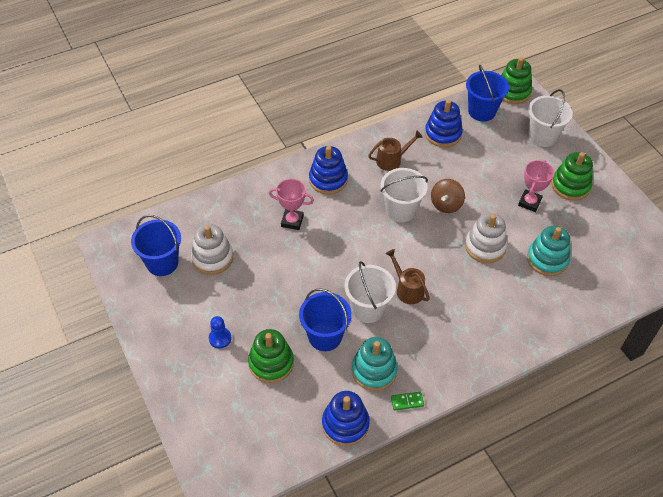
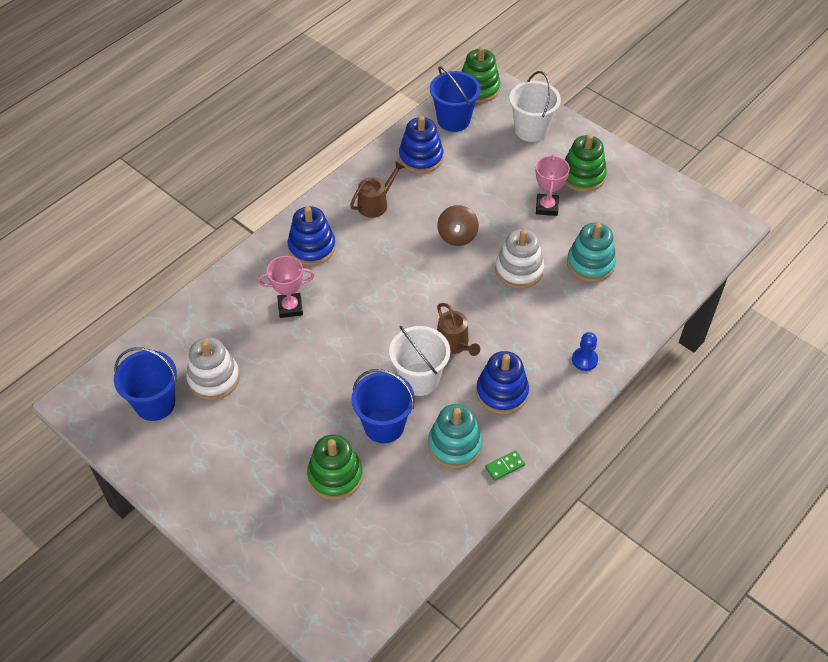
camera: 20 degrees left, 0 degrees up
blue pawn [209,316,232,348] -> blue pawn moved to [572,332,598,371]
blue stacking toy [322,391,370,446] -> blue stacking toy moved to [476,351,529,414]
white bucket [380,168,428,222] -> none
brown watering can [386,249,430,304] -> brown watering can turned 150 degrees counterclockwise [437,303,480,356]

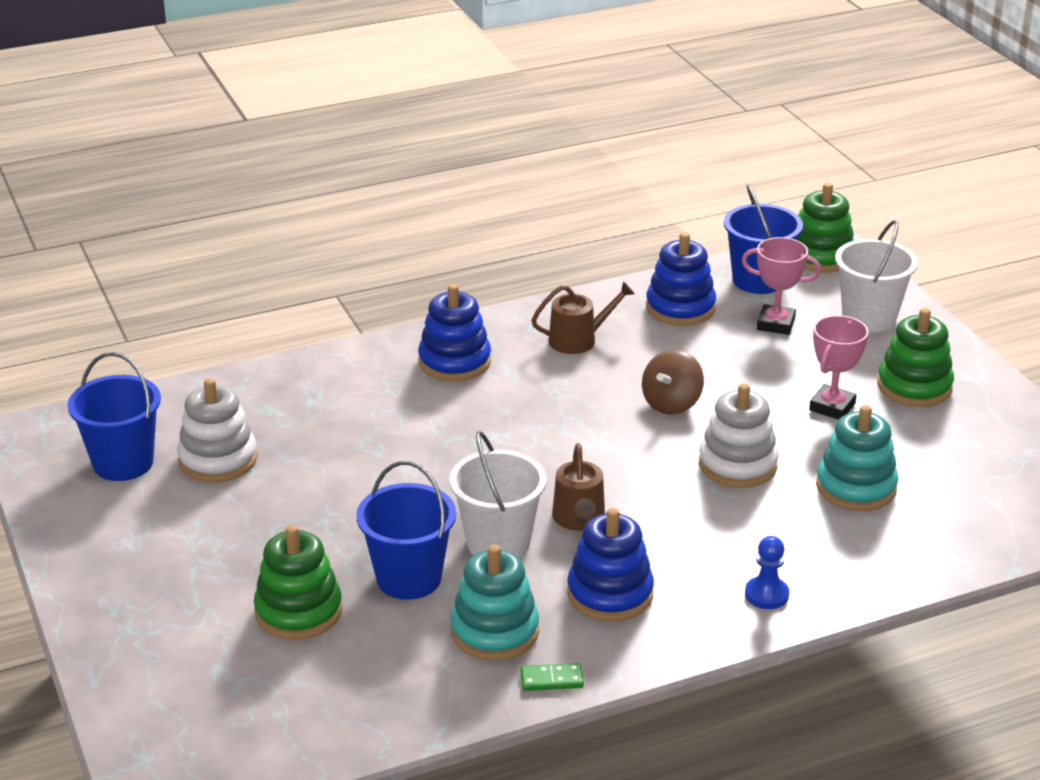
camera: 25 degrees right, 20 degrees down
pink trophy [257,256,315,318] -> pink trophy moved to [742,237,821,335]

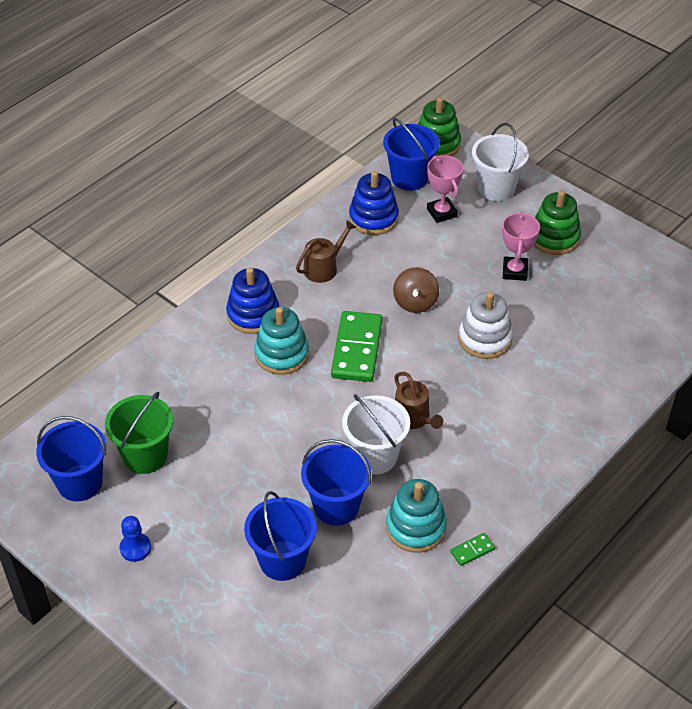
camera: 25 degrees left, 15 degrees up
white stacking toy [177,378,257,482] -> green bucket [105,392,173,474]
green stacking toy [254,525,342,640] -> blue bucket [244,491,317,581]
blue stacking toy [567,508,654,622] -> none
pink trophy [742,237,821,335] -> pink trophy turned 75 degrees clockwise [427,155,463,223]
blue pawn [745,536,789,609] -> blue pawn moved to [120,516,151,562]
turquoise stacking toy [816,405,898,511] -> turquoise stacking toy moved to [254,307,309,375]
none -> green domino [331,311,383,382]

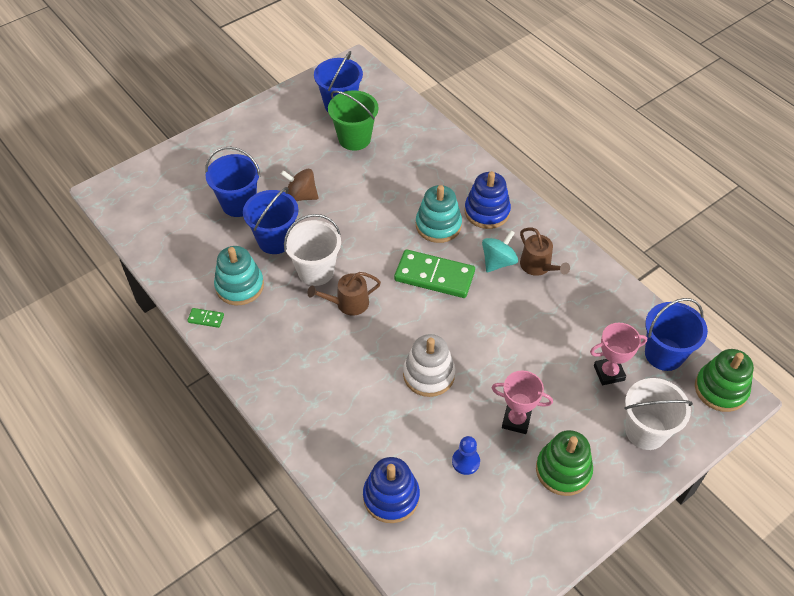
camera: 100 degrees right, 5 degrees up
blue pawn [120,516,151,562] -> blue pawn moved to [452,436,480,475]
blue stacking toy [349,171,399,235] -> blue stacking toy moved to [363,457,420,523]
brown spinning top [393,267,439,313] -> brown spinning top moved to [281,169,319,201]
green domino [450,533,495,566] -> green domino turned 60 degrees counterclockwise [187,308,224,328]
none -> turquoise spinning top [482,230,518,272]

